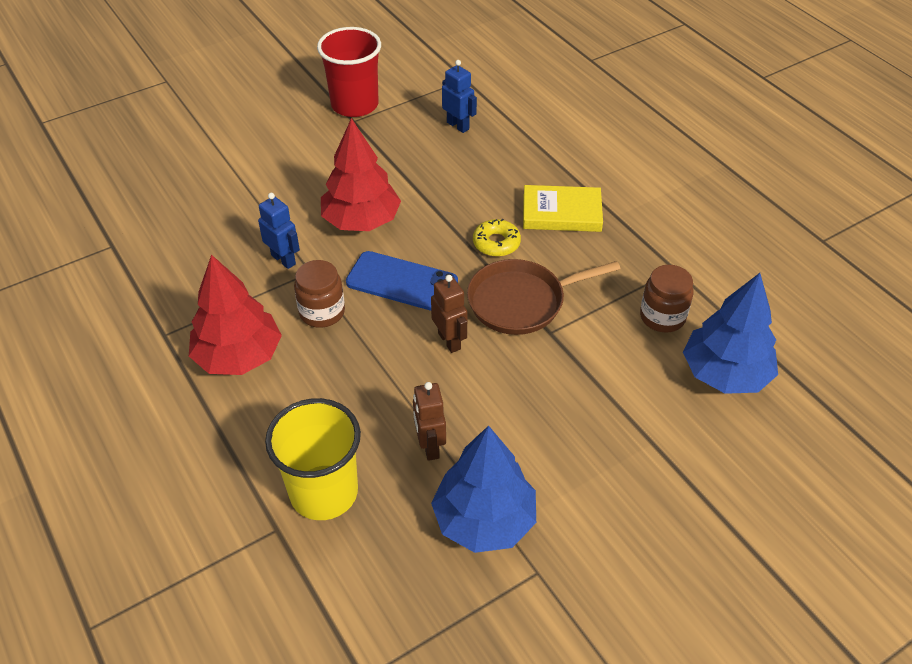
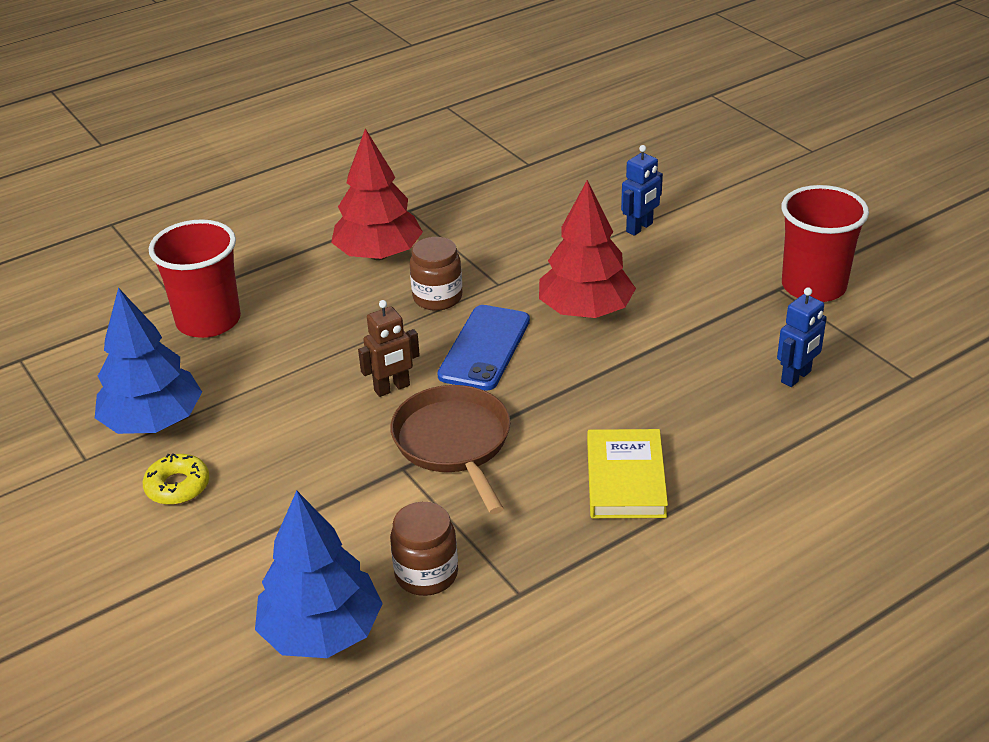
camera: 90 degrees right, 10 degrees down
blue robot [258,193,300,269] -> blue robot moved to [621,145,663,236]
yellow cup [265,398,361,520] -> red cup [149,219,241,338]
brown robot [413,382,446,461] -> none
yellow donut [473,219,521,257] -> yellow donut moved to [143,453,209,505]

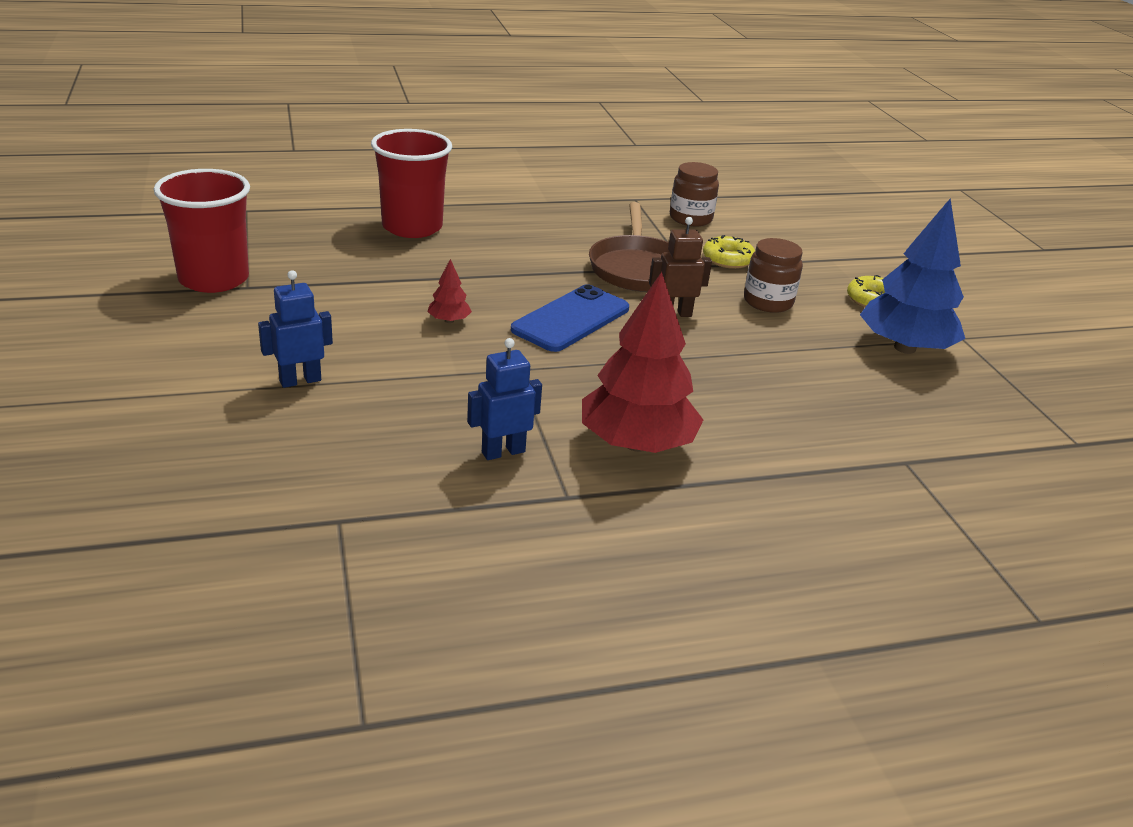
camera: 165 degrees left, 5 degrees down
red cup [149,219,241,338] -> red cup moved to [371,129,452,238]
blue tree [255,491,383,658] -> none
brown jar [410,237,462,311] -> brown jar moved to [744,238,803,313]
red tree [539,180,636,318] -> red tree [427,259,472,323], size x0.42
yellow book [587,429,668,518] -> none
blue robot [777,287,827,387] -> blue robot moved to [467,338,542,460]
none -> yellow donut [703,235,755,269]

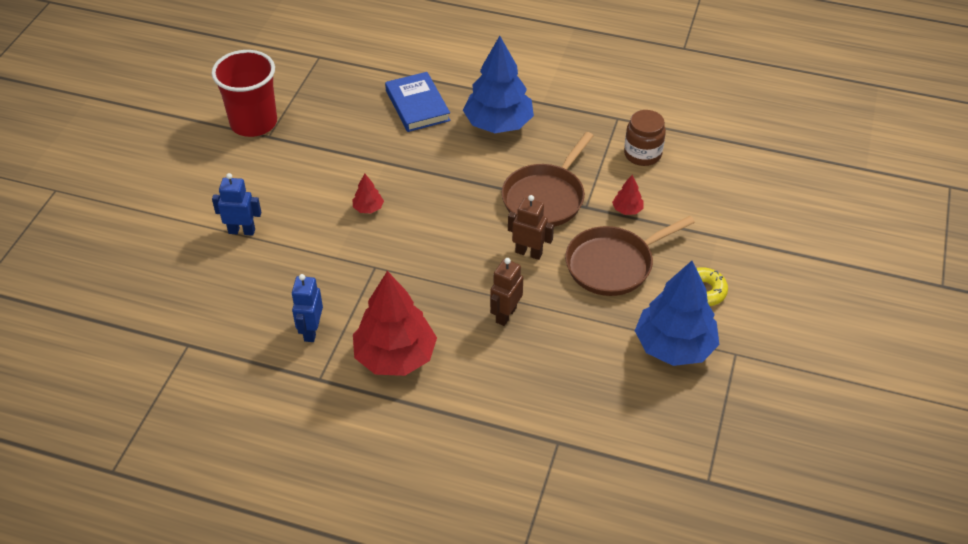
camera: 35 degrees right, 15 degrees up
red cup [371,129,452,238] -> blue book [385,72,450,132]
blue robot [467,338,542,460] -> blue robot turned 90 degrees counterclockwise [291,274,323,342]
blue phone [511,284,629,352] -> none
yellow donut [703,235,755,269] -> red tree [612,175,644,215]
brown jar [744,238,803,313] -> brown pan [565,216,695,296]
none -> blue tree [463,36,534,133]
none -> brown robot [490,258,523,326]

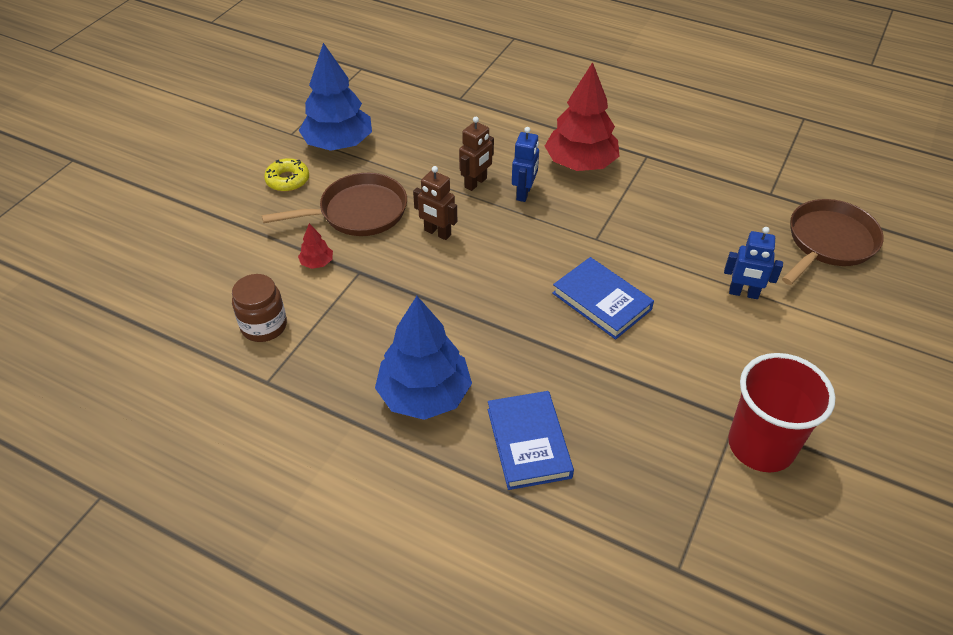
camera: 170 degrees left, 0 degrees up
blue robot [291,274,323,342] -> blue robot moved to [512,127,539,202]
red tree [353,173,384,213] -> blue book [552,257,654,339]
brown pan [502,132,593,227] -> brown pan moved to [782,199,884,285]

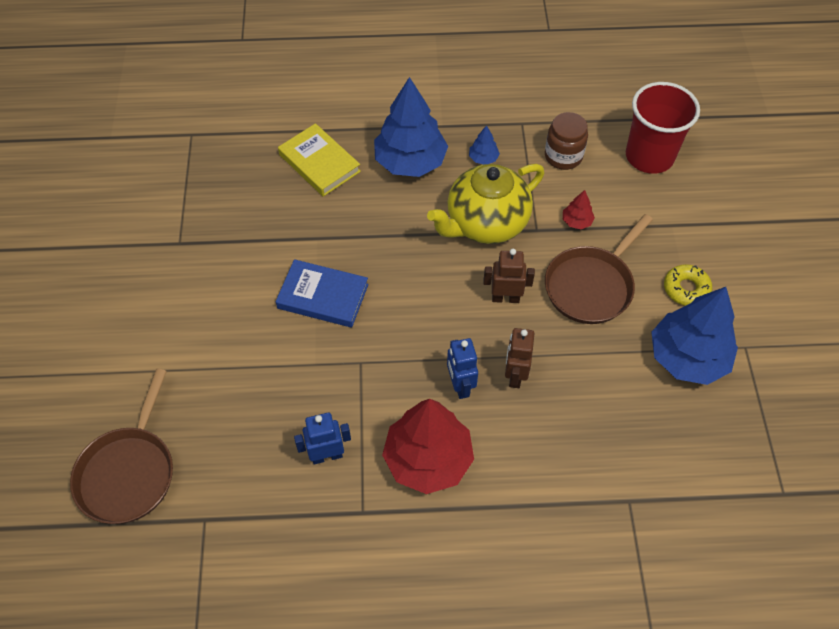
camera: 150 degrees right, 10 degrees up
blue book [488,391,574,490] -> yellow book [278,123,361,197]
blue robot [724,227,783,299] -> blue robot moved to [294,413,351,464]
red cup [728,353,836,473] -> red cup moved to [626,82,700,174]
none -> yellow teapot [427,164,544,244]
none -> blue tree [469,125,500,164]

